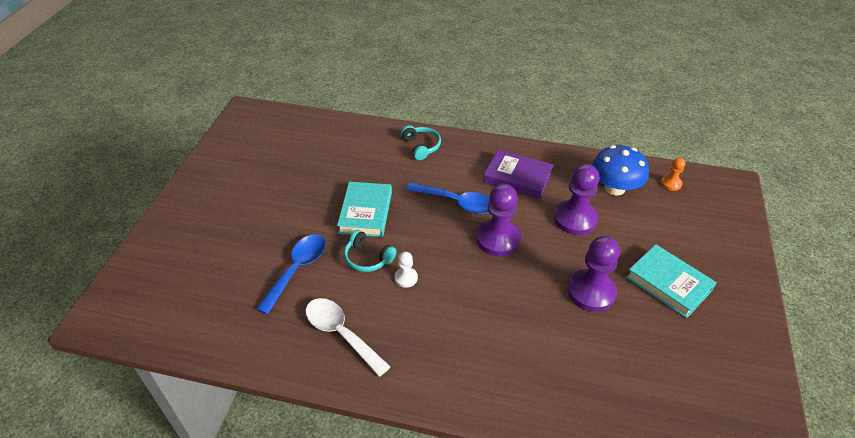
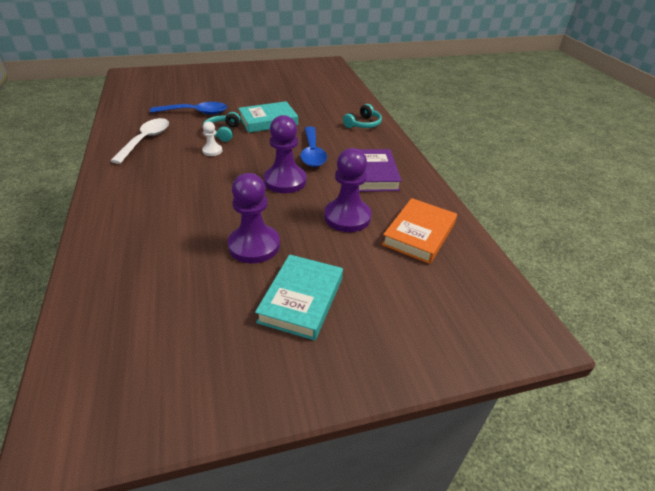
camera: 60 degrees right, 5 degrees down
blue mushroom [592,145,649,196] -> orange book [382,198,457,264]
orange pawn [661,158,685,191] -> none

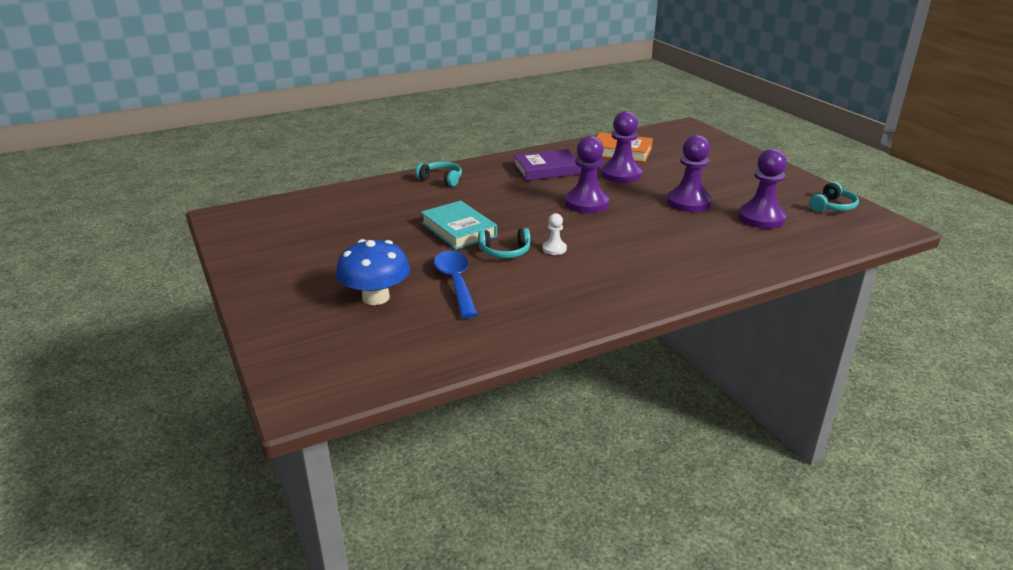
camera: 100 degrees left, 10 degrees down
white spoon [110,118,169,164] -> none
turquoise book [255,254,343,341] -> none
blue spoon [300,126,327,167] -> none
none -> blue mushroom [336,239,410,305]
none -> purple pawn [738,148,787,229]
none -> turquoise headphones [809,181,859,212]

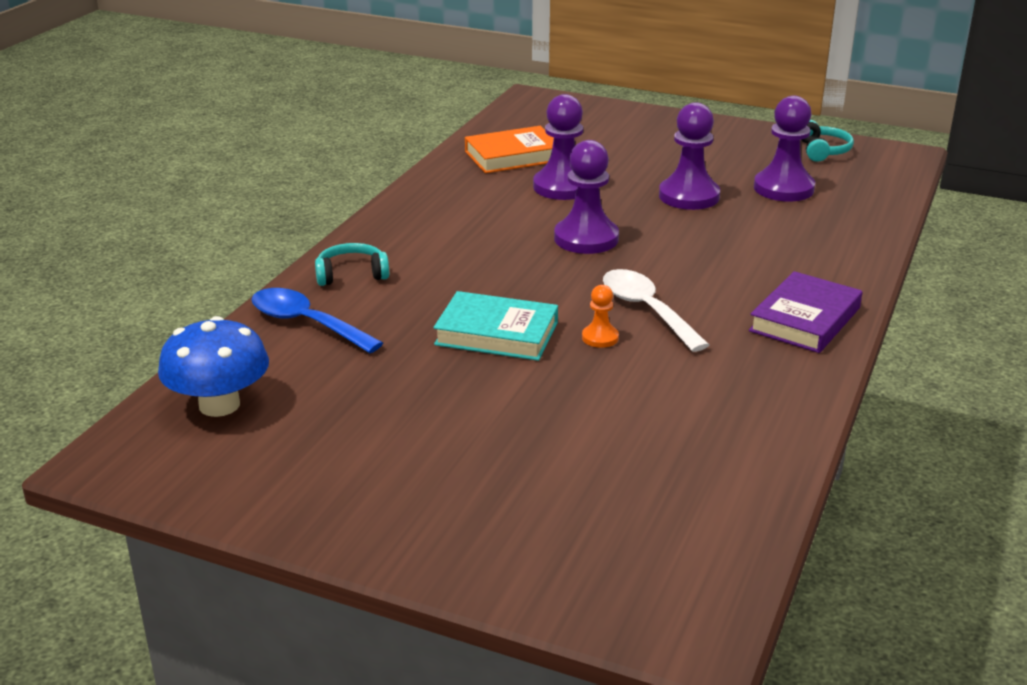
camera: 40 degrees left, 0 degrees up
blue mushroom [336,239,410,305] -> blue mushroom moved to [158,316,269,417]
blue spoon [434,251,478,318] -> blue spoon moved to [251,288,383,353]
turquoise headphones [478,228,530,258] -> orange pawn [582,285,619,348]
purple book [514,149,582,181] -> purple book moved to [749,271,862,353]
white pawn [543,213,567,255] -> white spoon [603,269,709,352]

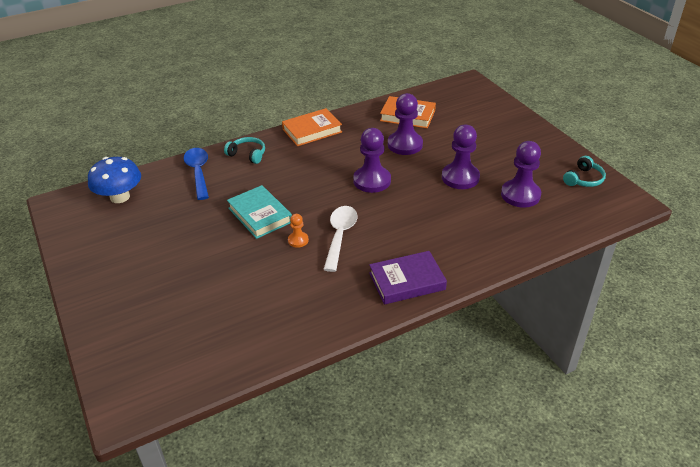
camera: 40 degrees right, 10 degrees up
none -> orange book [282,108,342,146]

